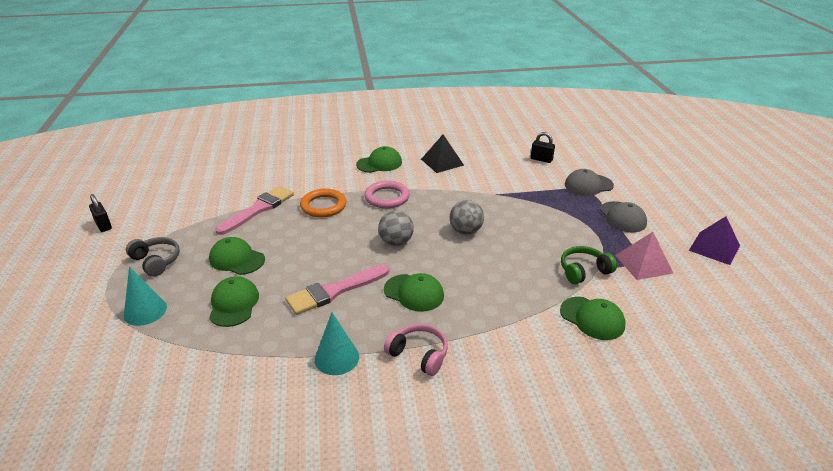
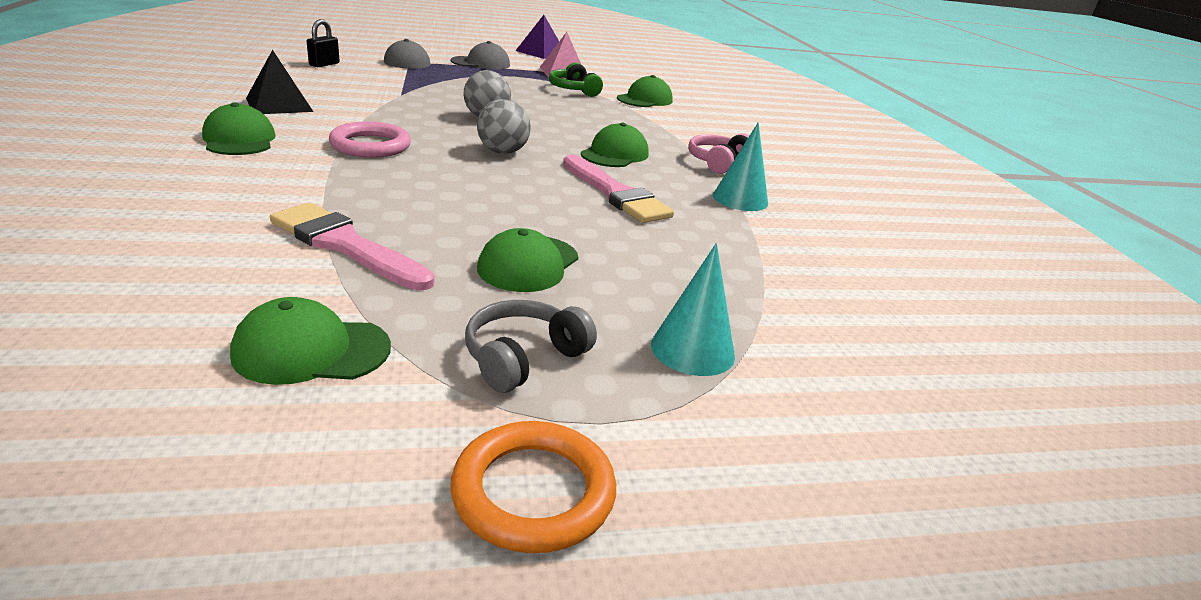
camera: 95 degrees left, 5 degrees down
black padlock [89,194,112,232] -> none
green cap [209,276,259,327] -> green cap moved to [230,297,391,385]
orange ring [300,189,347,218] -> orange ring moved to [450,421,616,553]

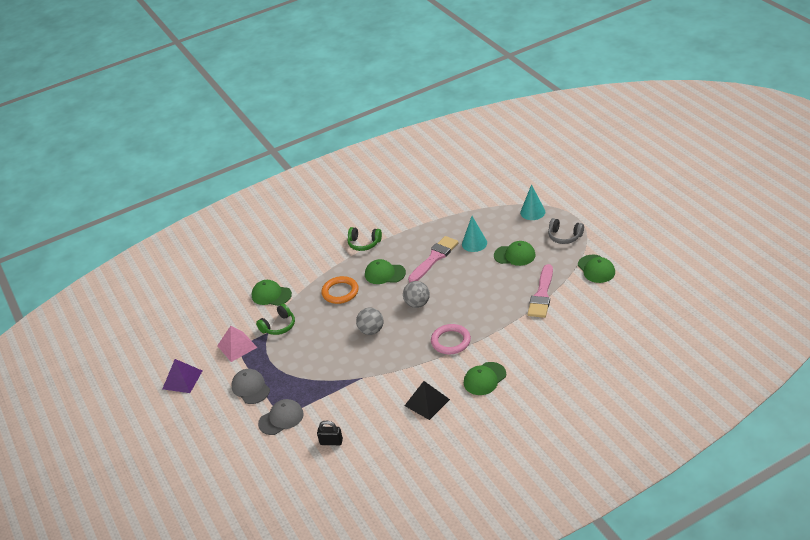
camera: 100 degrees left, 10 degrees up
orange ring [450,421,616,553] -> orange ring moved to [321,276,359,304]
pink headphones [688,133,749,174] -> green headphones [348,227,382,251]
turquoise cone [713,122,768,211] -> turquoise cone moved to [462,216,487,252]

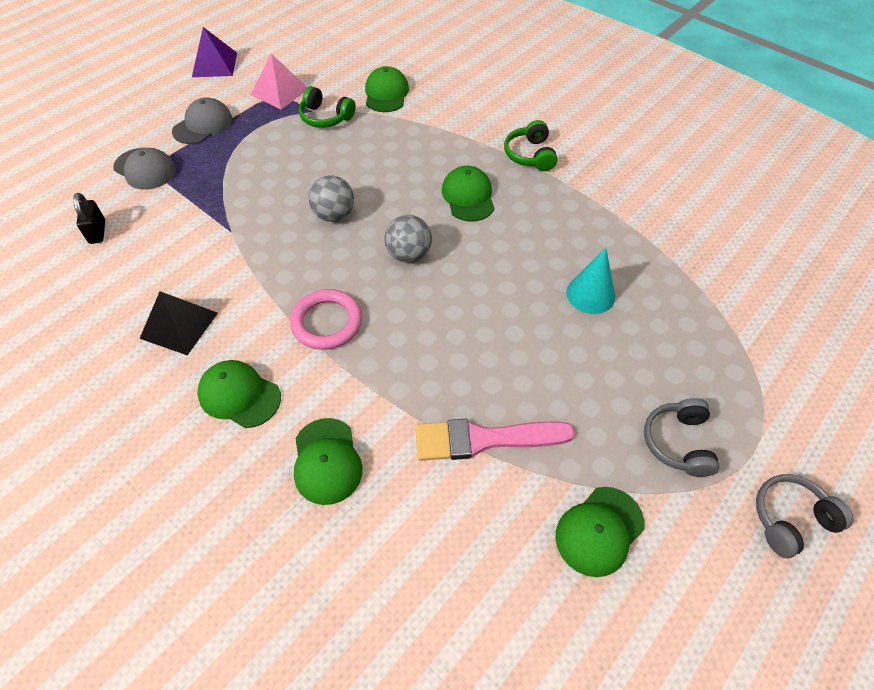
camera: 65 degrees right, 15 degrees up
orange ring [321,276,359,304] -> none
pink brush [408,236,459,282] -> none
green cap [494,241,536,266] -> green cap moved to [294,418,363,505]
turquoise cone [520,184,545,220] -> none
none -> grey headphones [756,474,854,558]

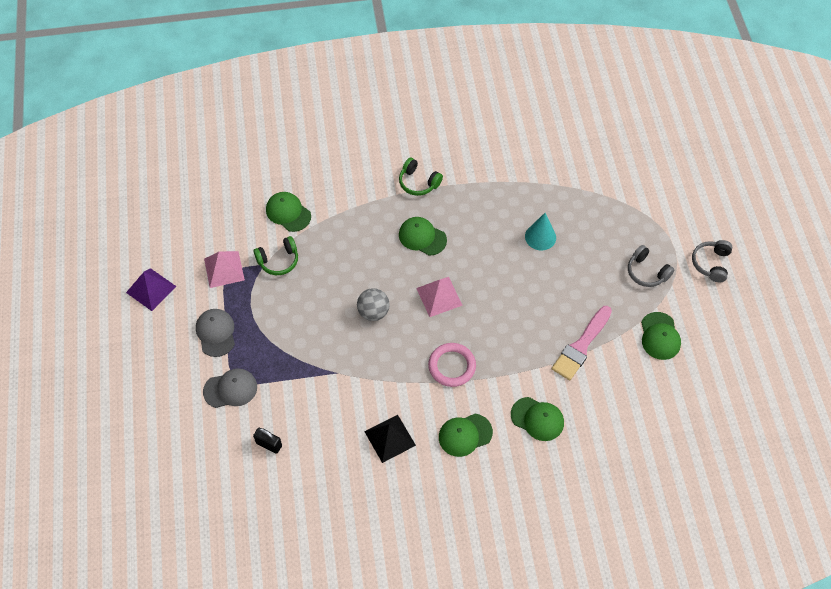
camera: 50 degrees left, 5 degrees up
grey ball [384,215,432,263] -> pink pyramid [416,277,463,317]

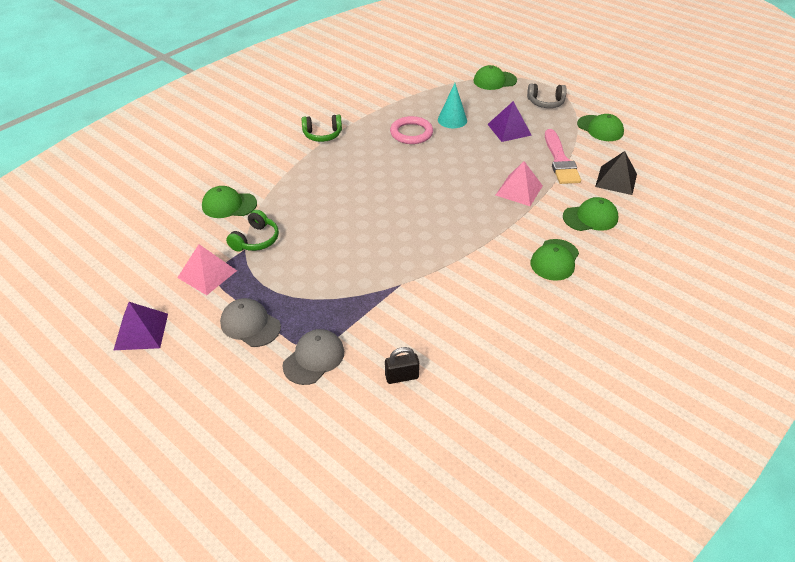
camera: 40 degrees left, 15 degrees down
grey ball [357,288,390,321] -> none
black pyramid [364,415,416,463] -> black pyramid moved to [595,151,637,195]
green cap [399,217,447,256] -> green cap moved to [473,65,517,90]
pink pyramid [416,277,463,317] -> pink pyramid moved to [496,161,543,206]
pink ring [428,343,476,387] -> pink ring moved to [390,116,433,144]
grey headphones [692,240,732,282] -> none
none -> purple pyramid [487,101,532,142]

